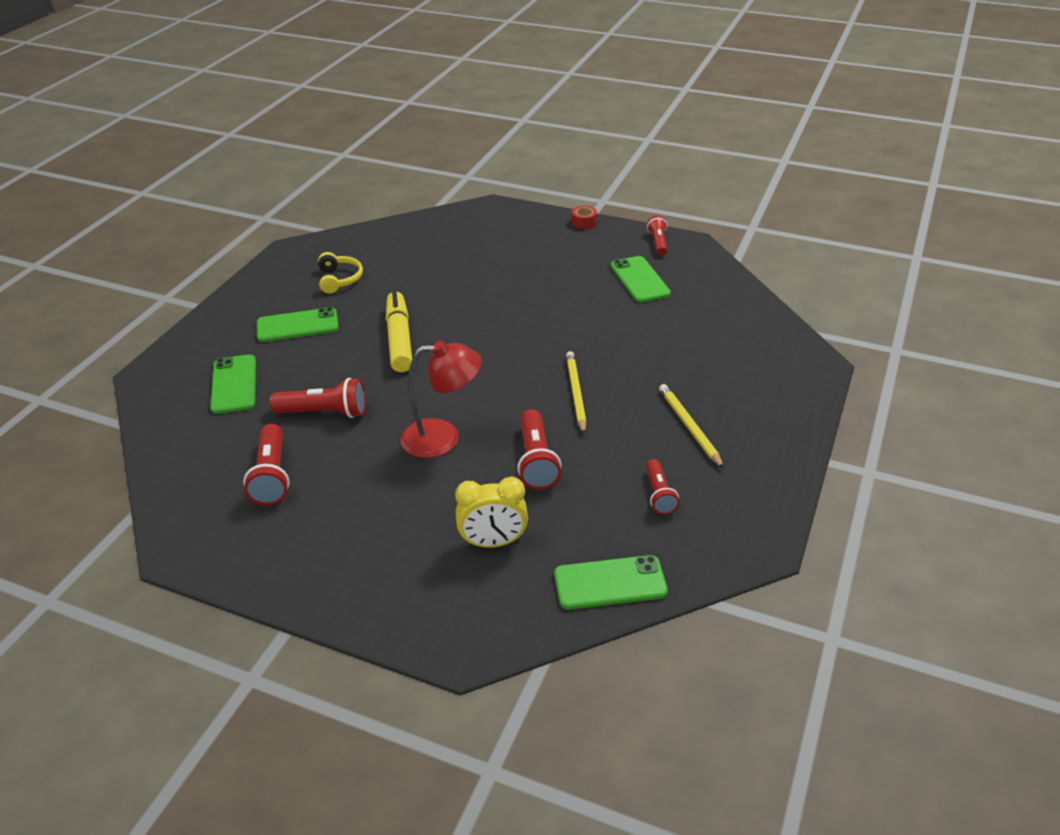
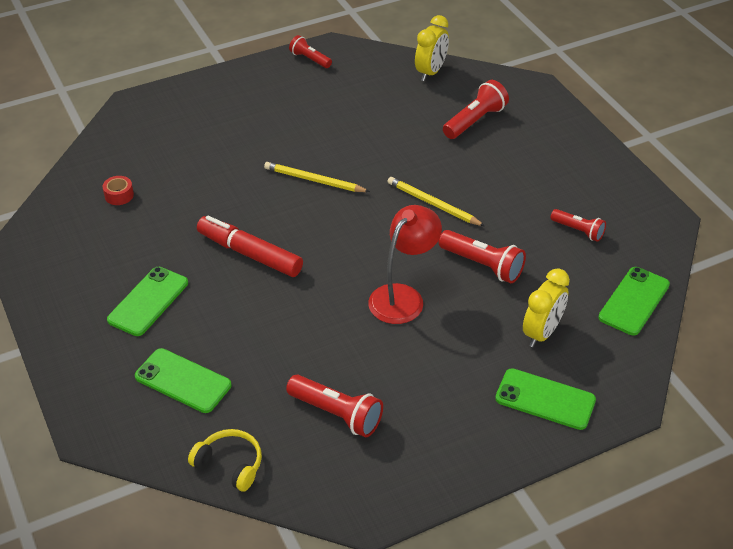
camera: 50 degrees left, 5 degrees up
red flashlight [270,378,366,418] -> red flashlight moved to [443,80,509,139]
yellow headphones [318,252,363,294] -> yellow headphones moved to [188,429,262,491]
yellow marker [386,291,412,372] -> red marker [197,216,303,277]
red tape [572,206,597,229] -> red tape moved to [103,176,134,205]
green phone [611,256,671,303] -> green phone moved to [495,368,596,430]
yellow pencil [659,384,724,468] -> yellow pencil moved to [264,162,370,192]
none -> yellow clock [415,15,449,81]

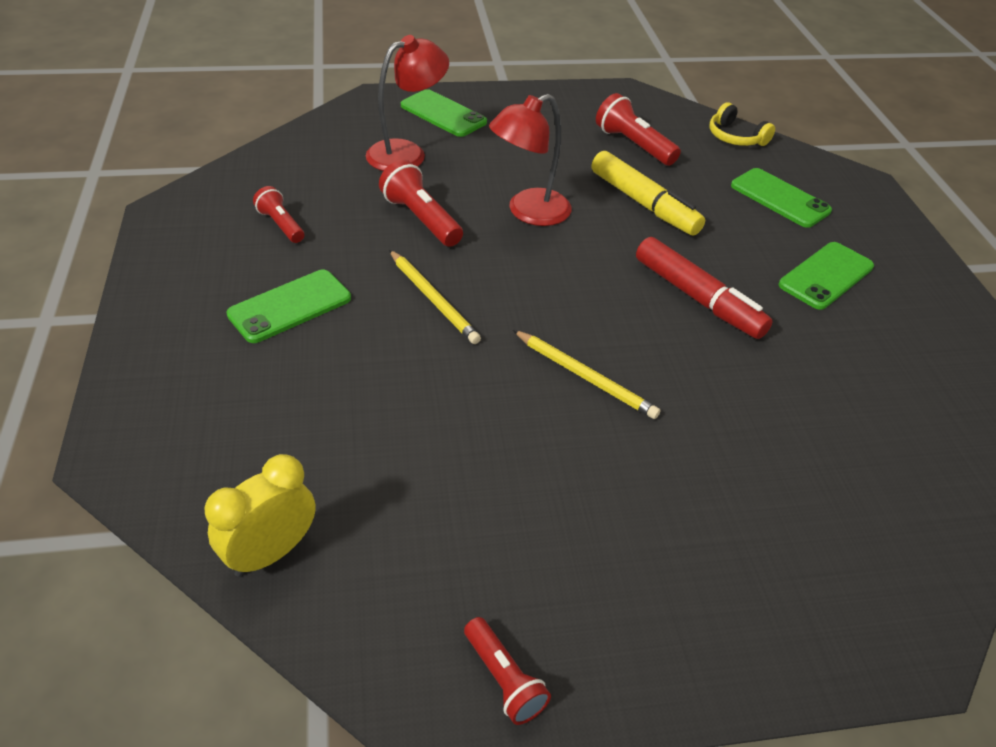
camera: 165 degrees left, 0 degrees up
red tape [103,176,134,205] -> none
red flashlight [443,80,509,139] -> none
yellow clock [523,269,570,347] -> red lamp [366,35,449,171]
green phone [598,267,670,335] -> green phone moved to [226,270,351,343]
none -> yellow marker [592,151,705,236]

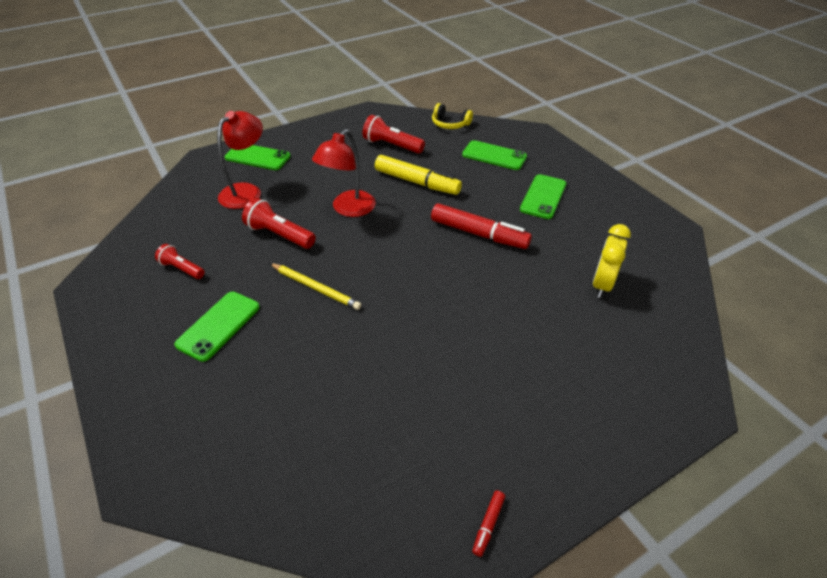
camera: 20 degrees left, 0 degrees up
yellow clock [205,454,316,577] -> yellow clock moved to [593,224,631,298]
red flashlight [464,617,551,725] -> red marker [472,491,505,557]
yellow pencil [513,330,660,419] -> none

